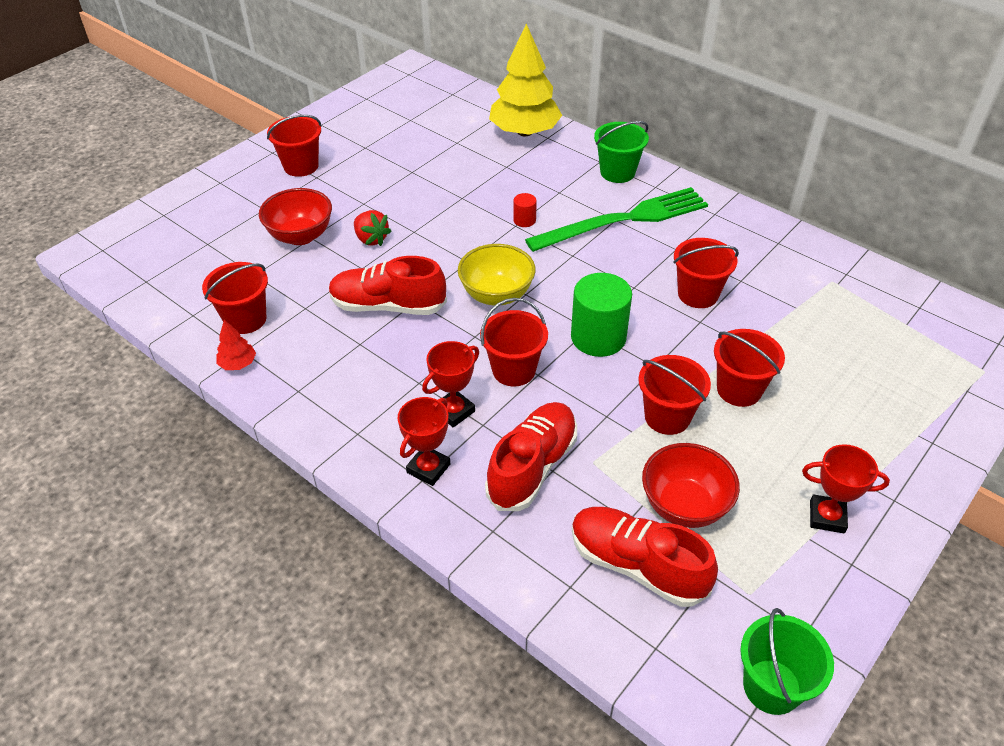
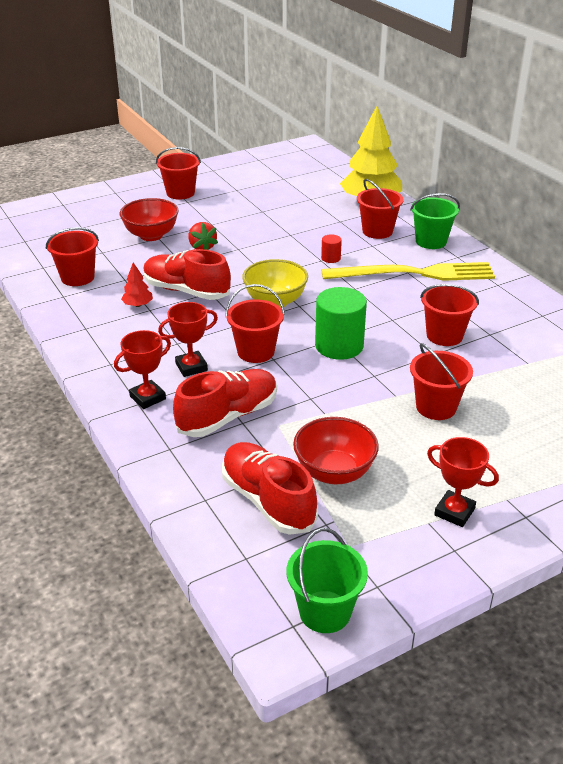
camera: 20 degrees right, 10 degrees down
red tree [217,320,256,370] -> red tree moved to [121,262,153,307]
green fork [525,187,708,252] -> yellow fork [321,262,495,281]
red bucket [638,355,711,435] -> red bucket moved to [357,179,404,239]

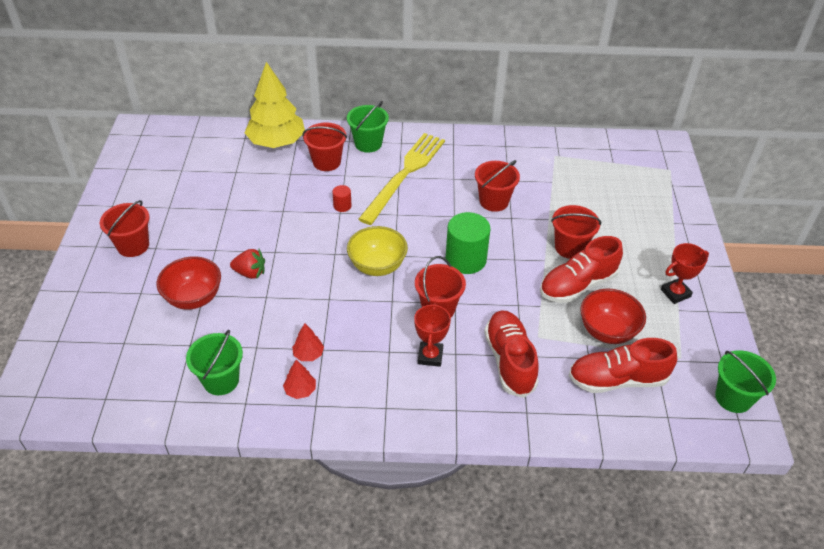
camera: 60 degrees left, 10 degrees up
red bucket [46,227,99,286] -> green bucket [186,330,243,395]
red trophy [114,330,171,409] -> none
red shoe [143,249,231,300] -> red shoe moved to [540,236,623,303]
none -> red tree [283,360,316,399]

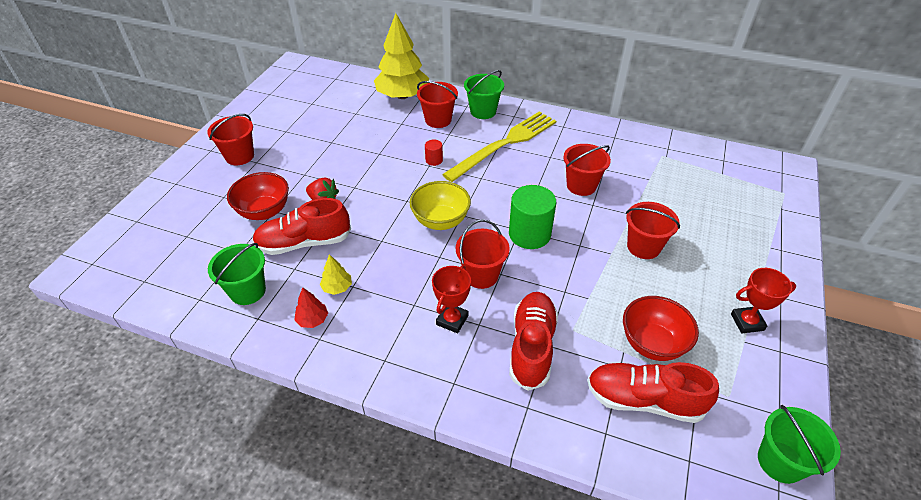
camera: 20 degrees right, 0 degrees up
red tree [292,323,324,361] -> yellow tree [320,254,352,295]
red shoe [540,236,623,303] -> red shoe moved to [252,198,351,255]

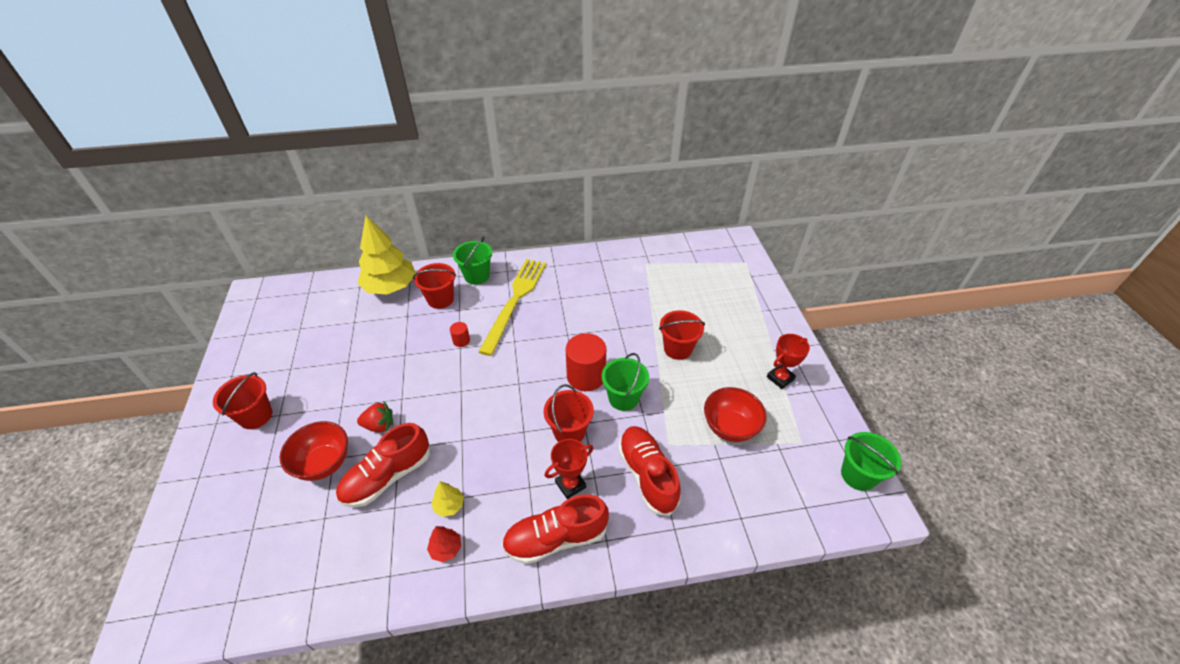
camera: 30 degrees left, 0 degrees up
green bucket [208,243,266,305] -> green bucket moved to [602,353,649,411]
yellow bowl [410,181,471,230] -> none
red trophy [432,265,471,333] -> red trophy turned 60 degrees clockwise [545,439,594,499]
green cylinder [509,185,556,249] -> red cylinder [566,333,606,391]
red bucket [563,144,611,196] -> none
red shoe [587,362,719,423] -> red shoe moved to [502,494,609,564]

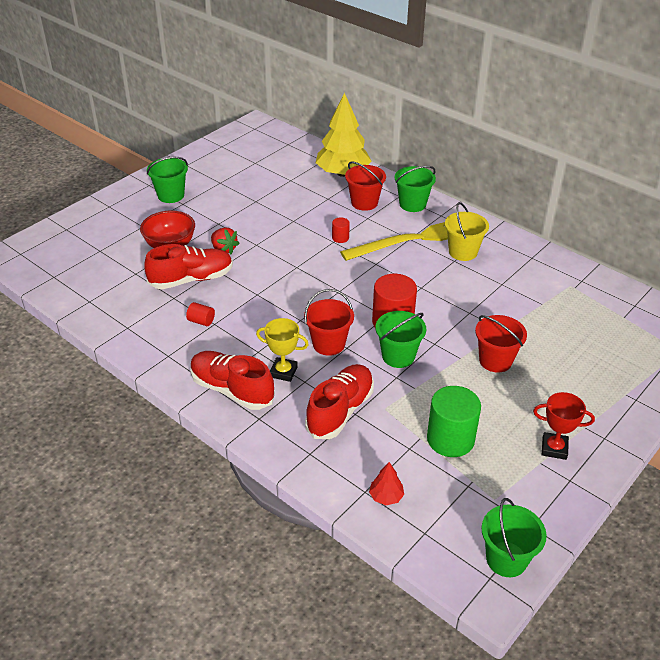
camera: 50 degrees right, 5 degrees down
red bucket [213,372,272,429] -> green bucket [147,157,188,203]
red shoe [336,423,430,507] -> red shoe turned 150 degrees clockwise [144,244,233,289]
red tree [427,526,461,562] -> red tree moved to [369,462,404,505]
yellow tree [431,482,464,517] -> red cylinder [186,302,215,326]
red trophy [545,439,594,499] -> yellow trophy [256,318,309,382]
red bowl [704,387,767,442] -> green cylinder [427,386,481,457]
none -> yellow bucket [445,202,489,261]

